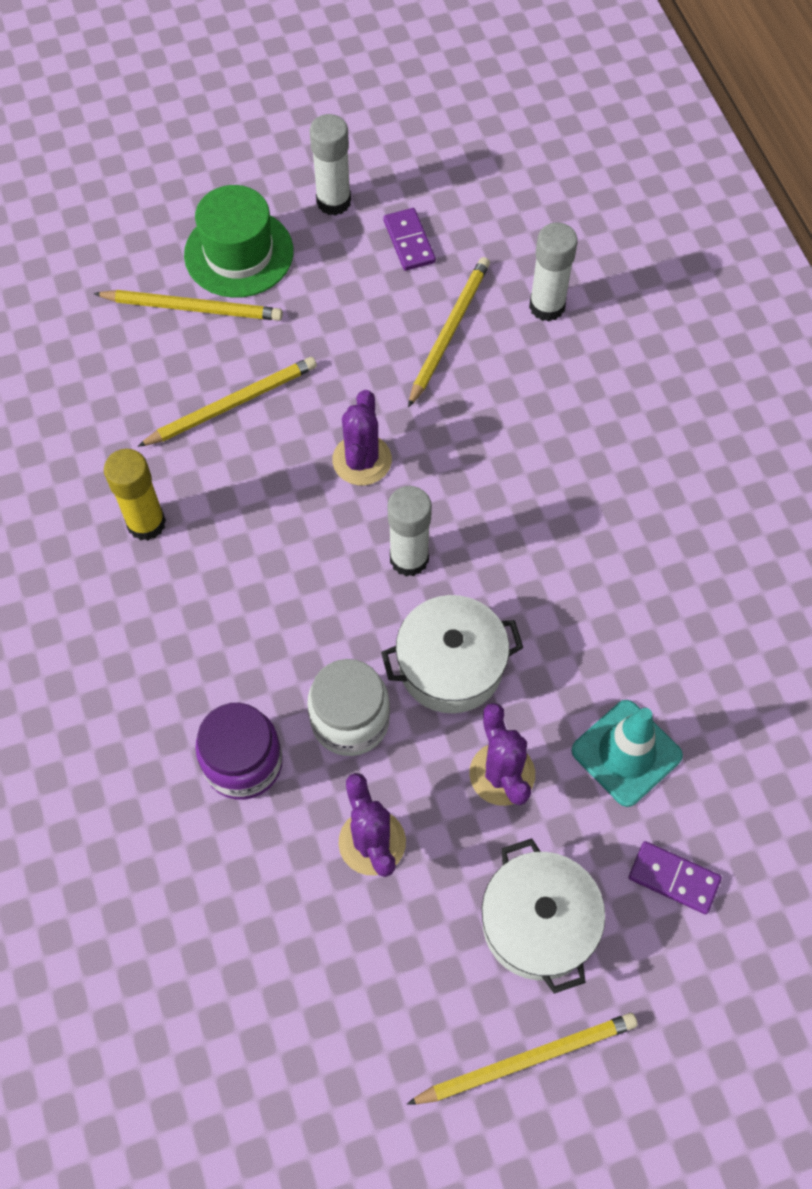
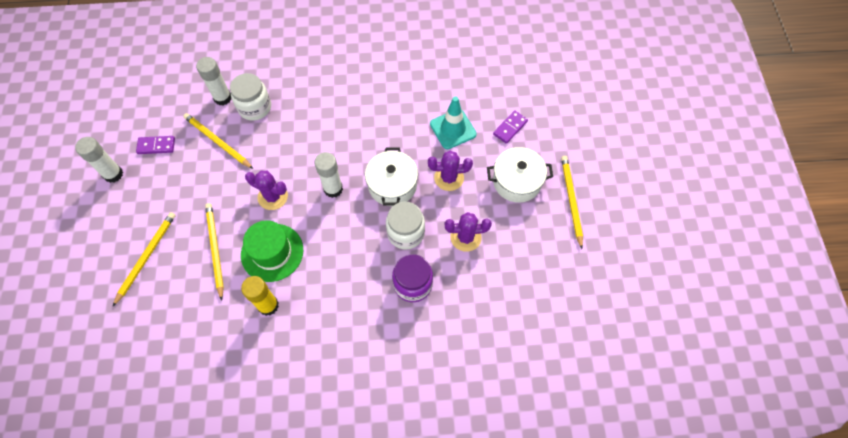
camera: 75 degrees left, 0 degrees up
green hat [184,185,294,298] -> green hat moved to [241,220,303,282]
none -> white jar [230,73,271,121]

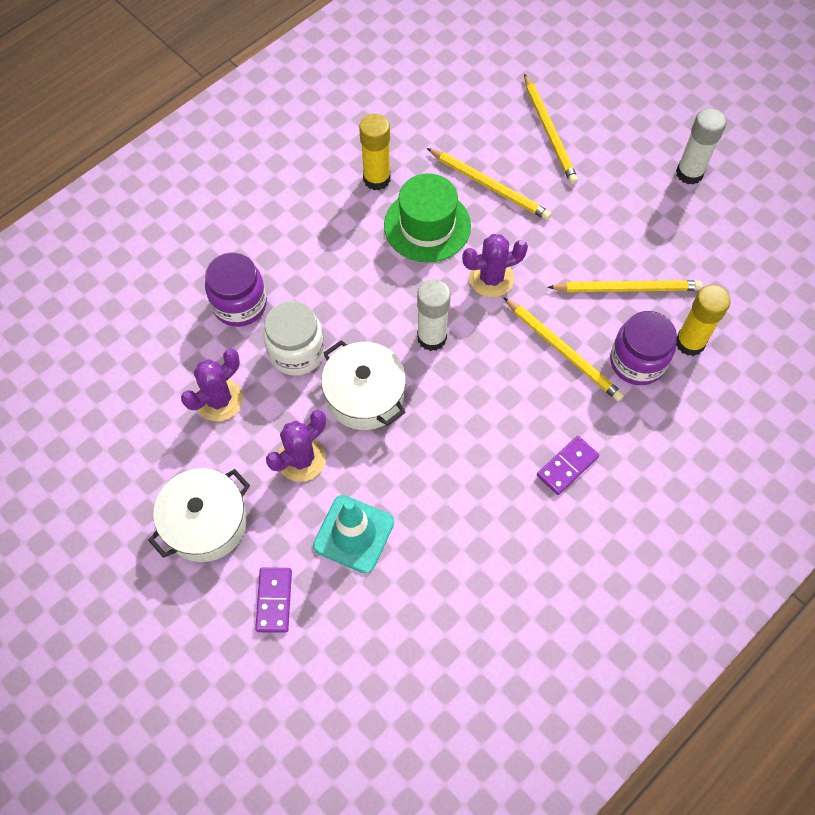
camera: 140 degrees right, 0 degrees up
purple domino [136,136,175,154] -> purple domino moved to [537,436,599,495]
white glue stick [196,57,231,106] -> yellow glue stick [676,285,731,356]
white jar [230,73,271,121] -> purple jar [610,311,677,385]
yellow pencil [561,156,583,249] -> yellow pencil moved to [503,297,624,401]

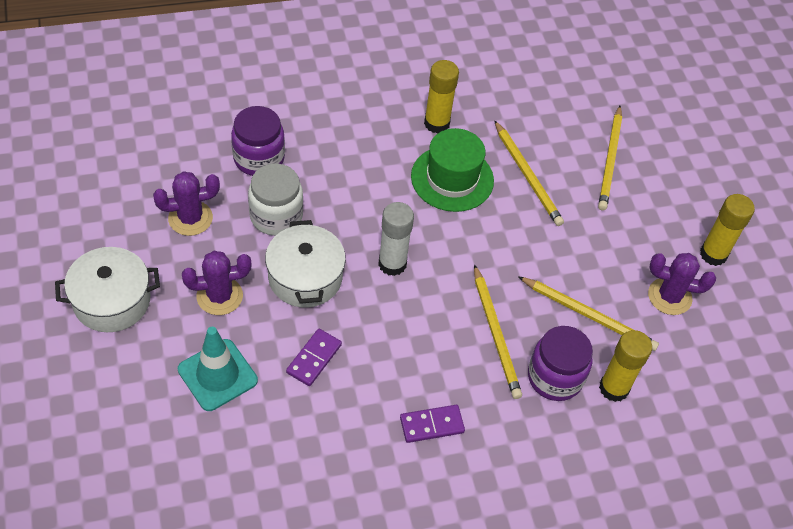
camera: 25 degrees right, 10 degrees down
purple domino [255,568,292,633] -> purple domino moved to [286,329,342,386]
purple cactus [462,234,528,297] -> purple cactus moved to [648,253,716,315]
white glue stick [676,108,727,185] -> yellow glue stick [700,194,755,266]

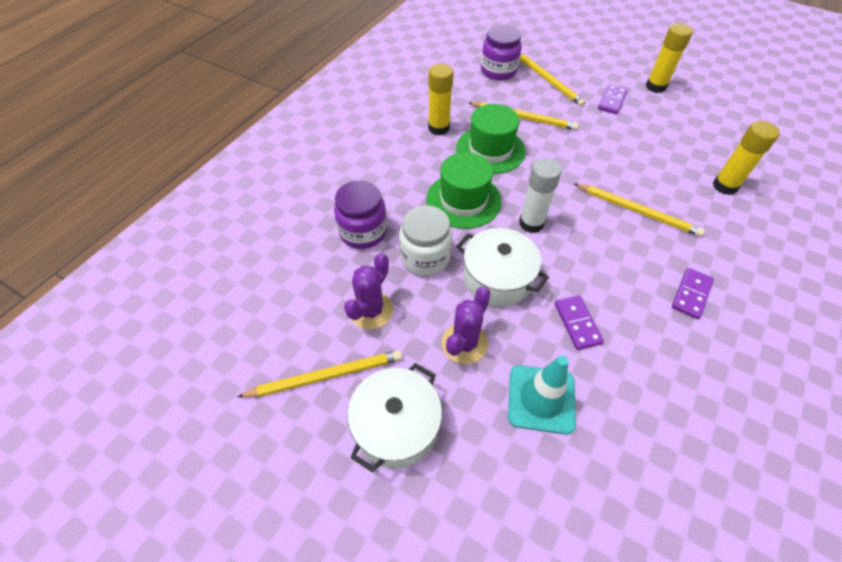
camera: 40 degrees left, 0 degrees up
yellow pencil [518,276,659,351] -> yellow pencil moved to [237,350,402,398]
purple jar [528,326,593,401] -> purple jar moved to [481,25,522,80]
purple cactus [648,253,716,315] -> none
none -> green hat [426,152,502,229]
none -> purple domino [598,84,627,114]

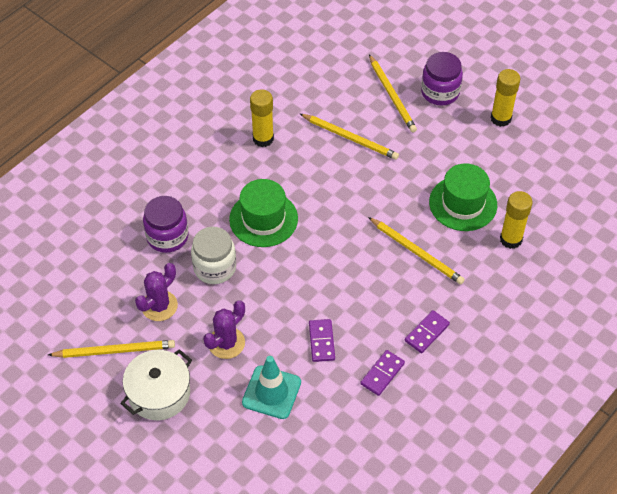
camera: 10 degrees right, 0 degrees up
green hat [456,104,526,174] -> green hat moved to [429,163,497,231]
white pot [456,228,549,307] -> none
purple jar [481,25,522,80] -> purple jar moved to [421,52,463,106]
white glue stick [519,158,562,233] -> none
purple domino [598,84,627,114] -> purple domino moved to [360,350,405,396]

